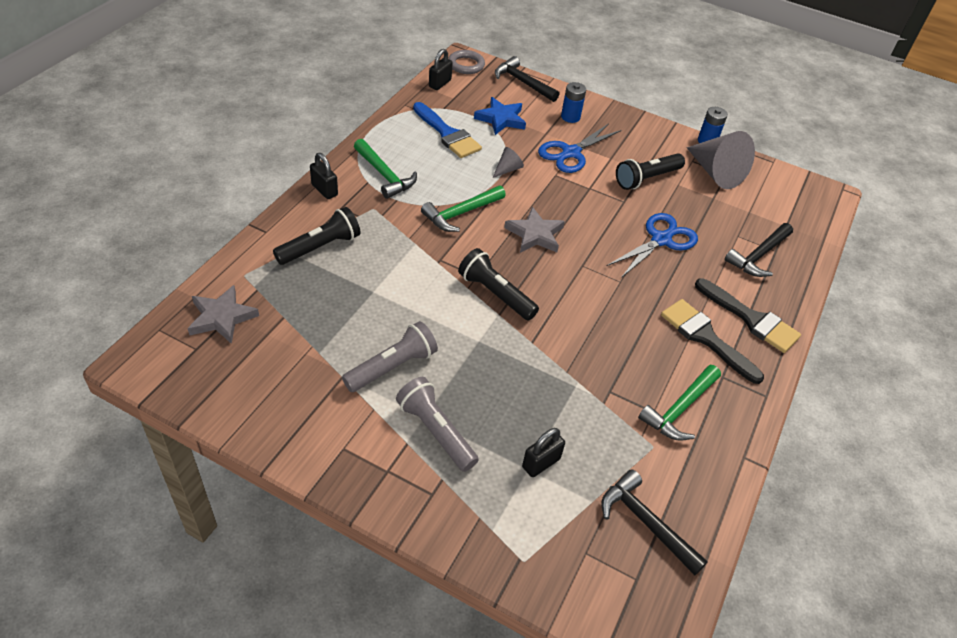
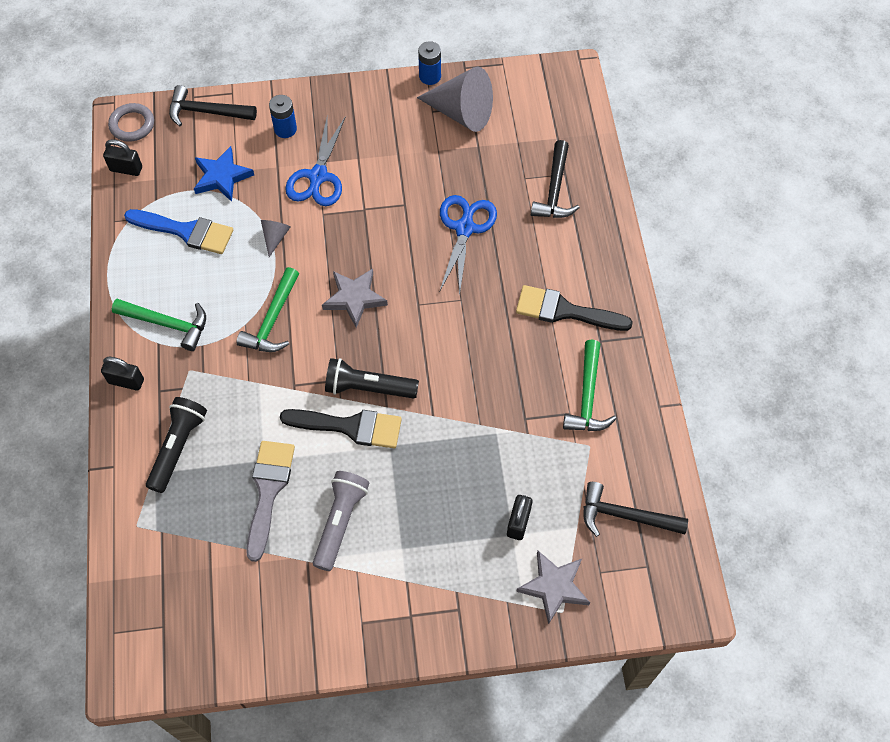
camera: 30 degrees left, 15 degrees up
grey star [187,285,259,344] -> grey star moved to [516,551,590,625]
grey flashlight [396,377,479,472] -> none
black padlock [429,49,453,90] -> black padlock turned 75 degrees counterclockwise [103,139,142,176]
black flashlight [616,153,685,190] -> none
black brush [695,278,801,353] -> black brush moved to [280,409,402,448]
none -> grey brush [246,441,295,562]

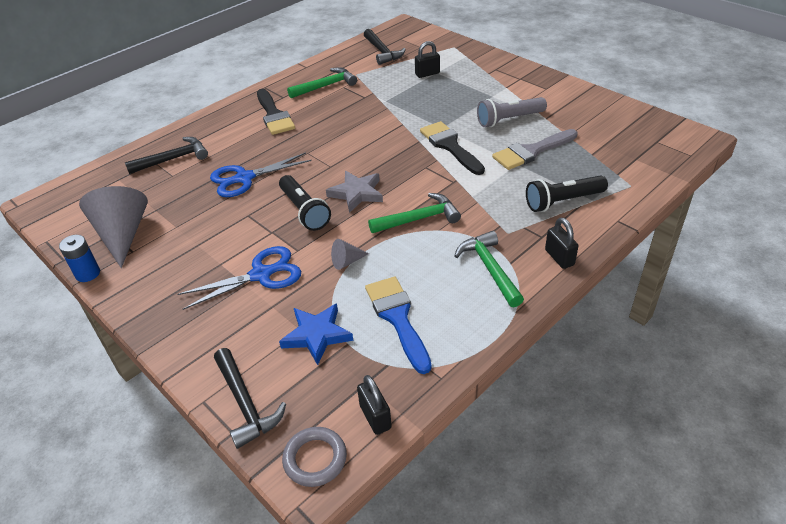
camera: 125 degrees left, 20 degrees down
blue battery [269,95,297,138] -> none
black flashlight [325,358,419,399] -> black flashlight moved to [279,175,331,231]
grey star [516,551,590,625] -> none

